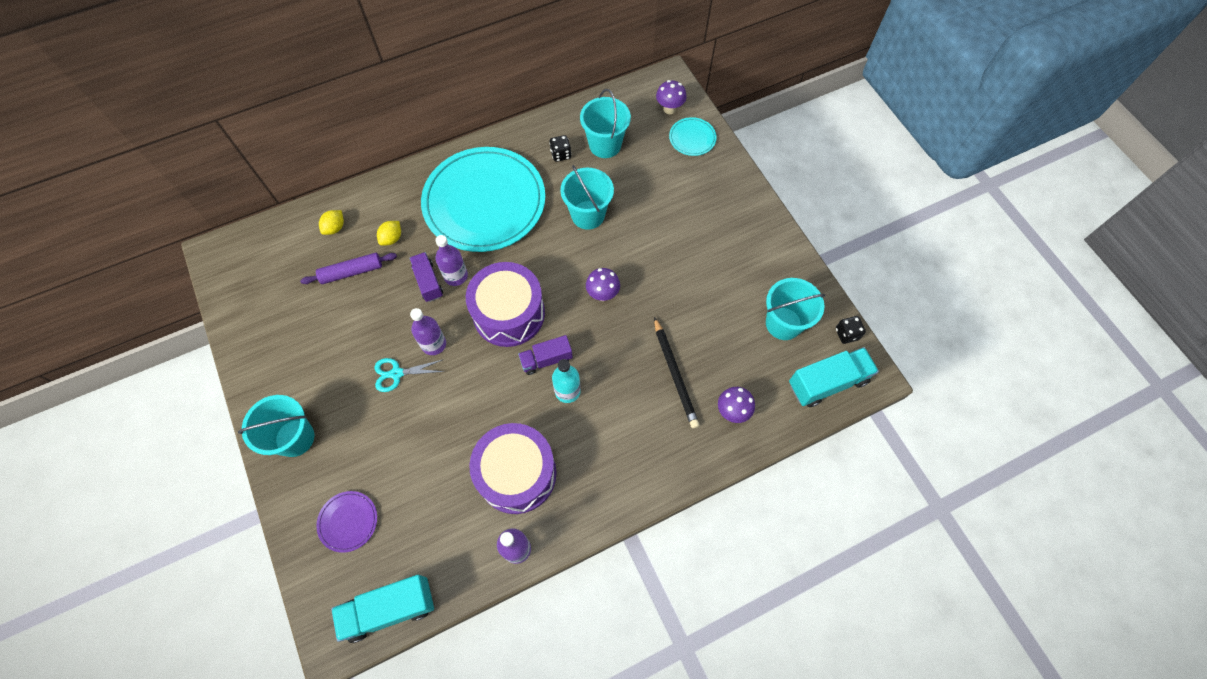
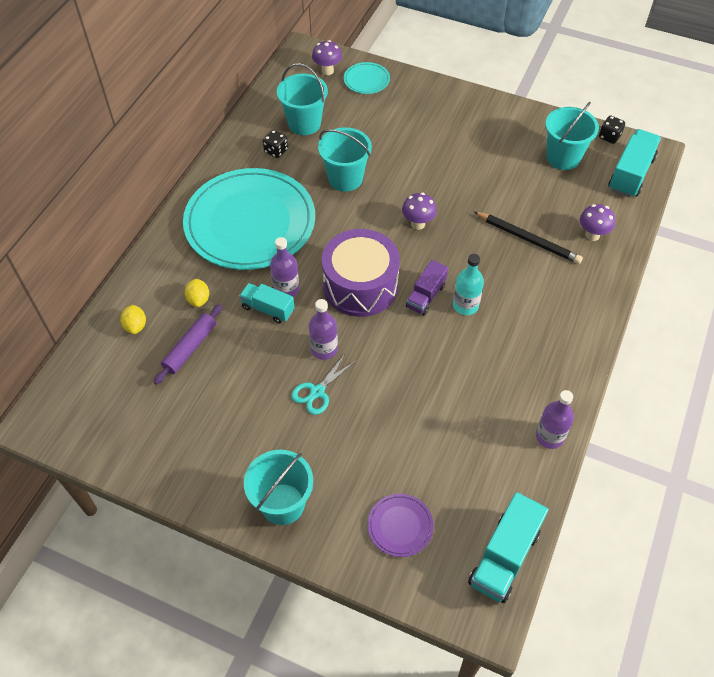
camera: 40 degrees left, 10 degrees down
purple truck [410,252,443,302] -> turquoise truck [239,283,294,324]
purple drum [469,423,557,514] -> none

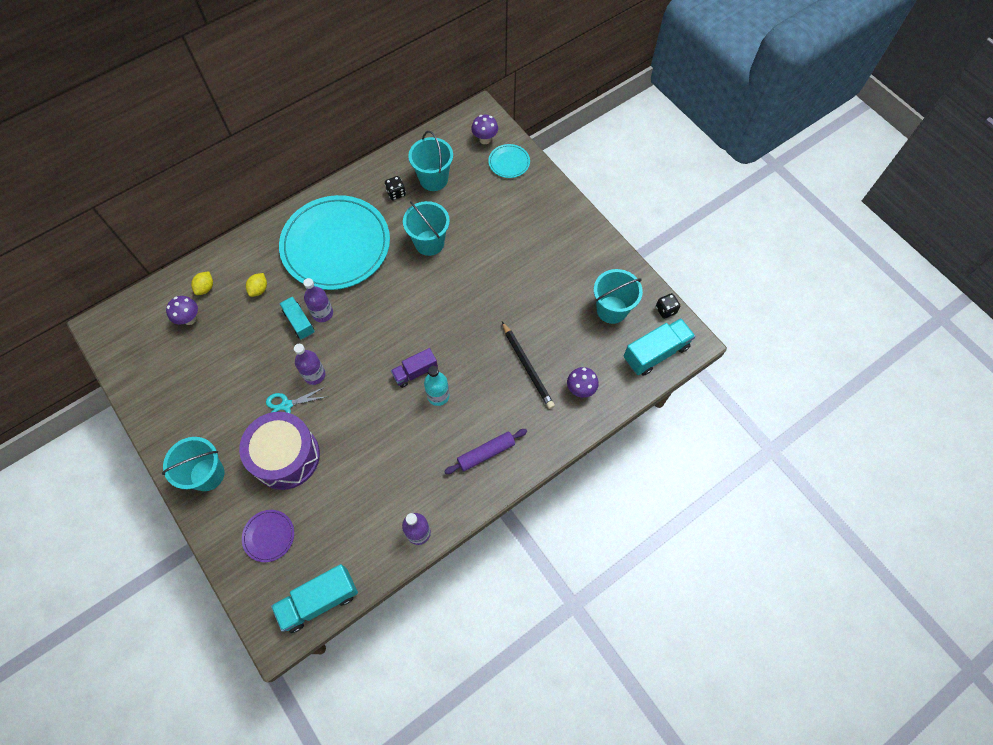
camera: 30 degrees right, 10 degrees up
purple rolling pin [154,304,222,385] -> purple rolling pin moved to [444,429,527,474]
purple drum [322,229,400,317] -> purple drum moved to [239,412,320,490]
purple mushroom [402,193,437,230] -> purple mushroom moved to [166,296,198,325]

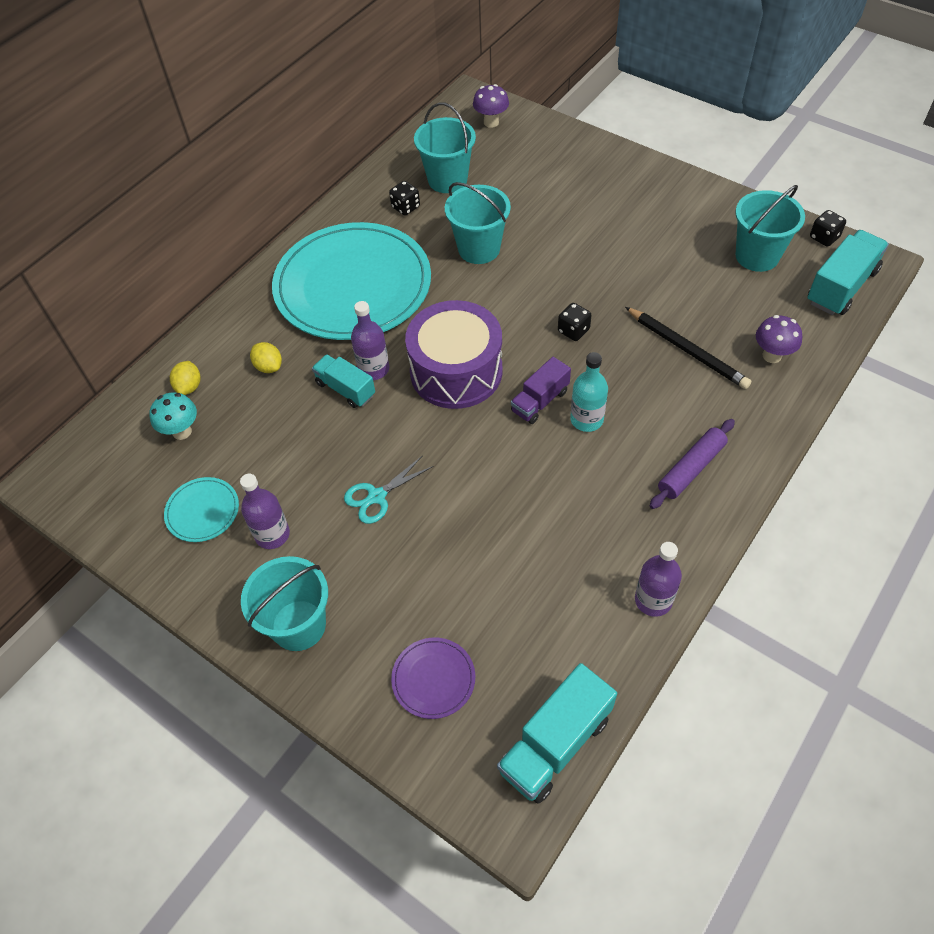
camera: 15 degrees left, 10 degrees down
purple mushroom [166,296,198,325] -> turquoise mushroom [149,393,197,440]
purple drum [239,412,320,490] -> purple drum moved to [405,300,503,409]
yellow lemon [246,273,267,297] -> yellow lemon turned 45 degrees counterclockwise [250,342,282,373]
purple bottle [294,344,326,385] -> purple bottle moved to [240,474,290,549]
turquoise plate [488,144,530,178] -> turquoise plate moved to [164,477,239,542]
none -> black dice [558,303,592,341]

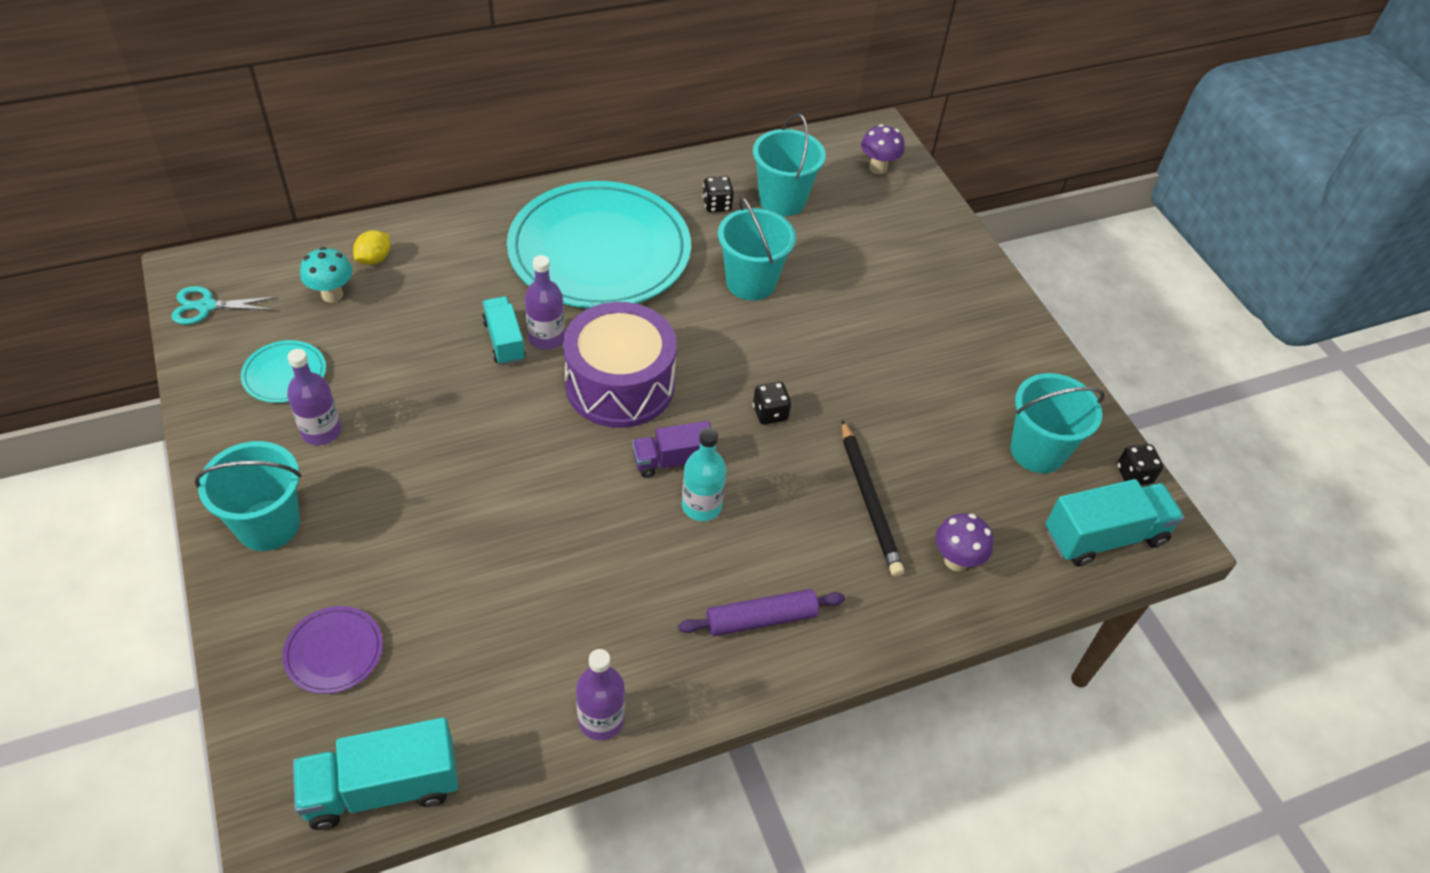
camera: 25 degrees right, 5 degrees down
yellow lemon [250,342,282,373] -> none
turquoise scissors [344,455,433,524] -> turquoise scissors moved to [171,286,278,325]

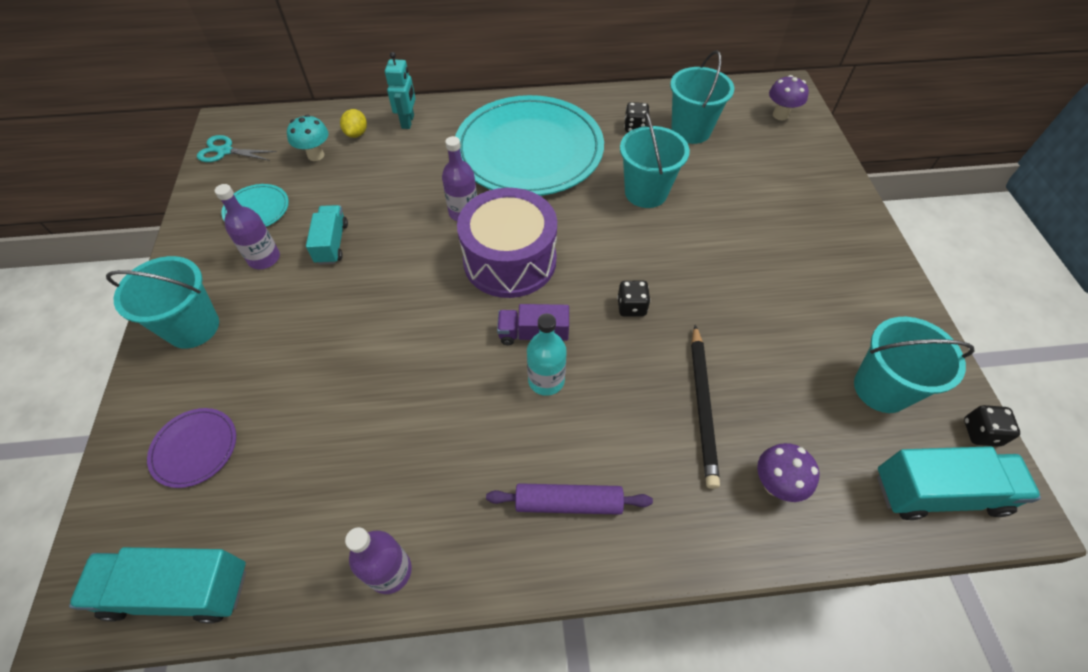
camera: 20 degrees right, 5 degrees up
yellow lemon [353,230,390,265] -> yellow lemon turned 45 degrees counterclockwise [340,109,367,138]
turquoise truck [482,296,526,365] -> turquoise truck moved to [306,205,348,265]
none -> turquoise robot [385,52,416,129]

